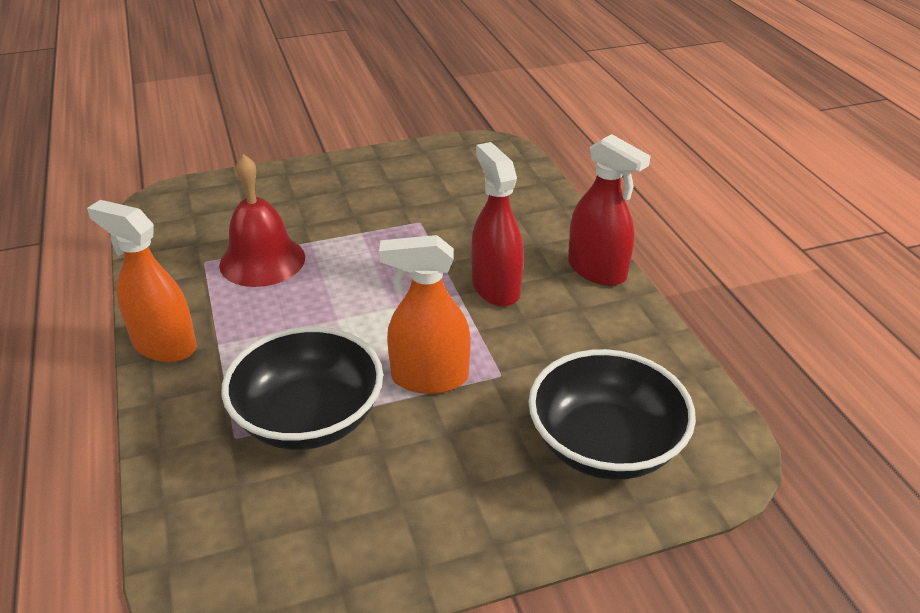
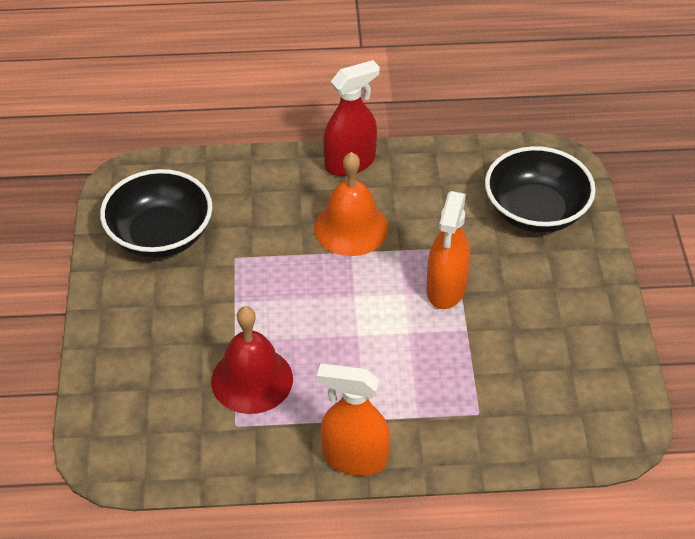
camera: 75 degrees left, 10 degrees up
orange spray bottle [87,200,197,362] -> orange spray bottle turned 60 degrees clockwise [317,363,390,476]
black bowl [222,326,383,450] -> black bowl moved to [100,169,212,258]
red spray bottle [471,142,524,307] -> orange bell [314,152,388,256]

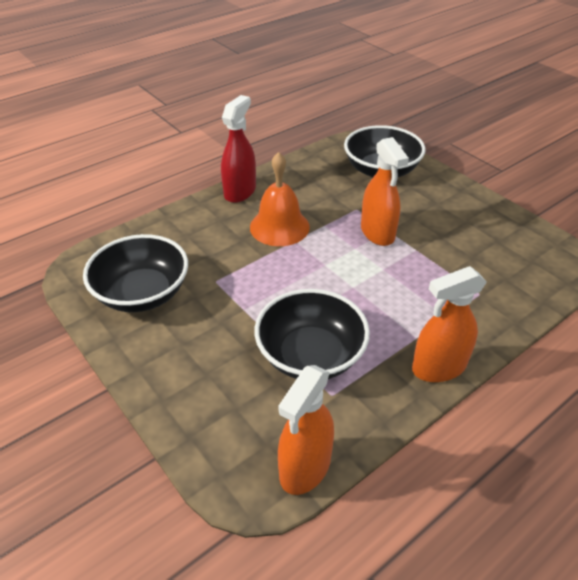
camera: 35 degrees left, 5 degrees down
red bell [211,306,293,414] -> black bowl [254,289,370,379]
none -> orange spray bottle [278,365,334,495]

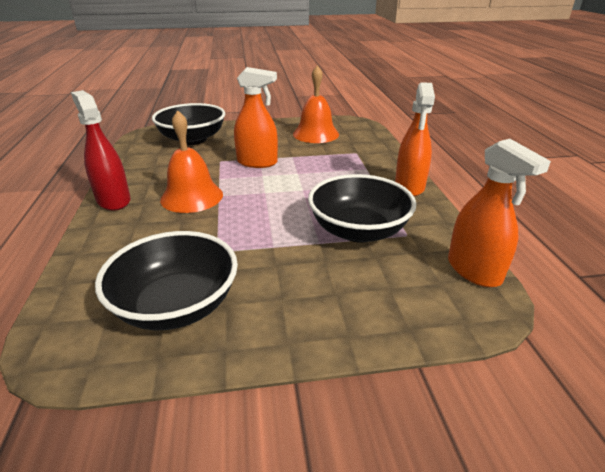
camera: 60 degrees left, 10 degrees down
none -> orange bell [293,65,339,143]

